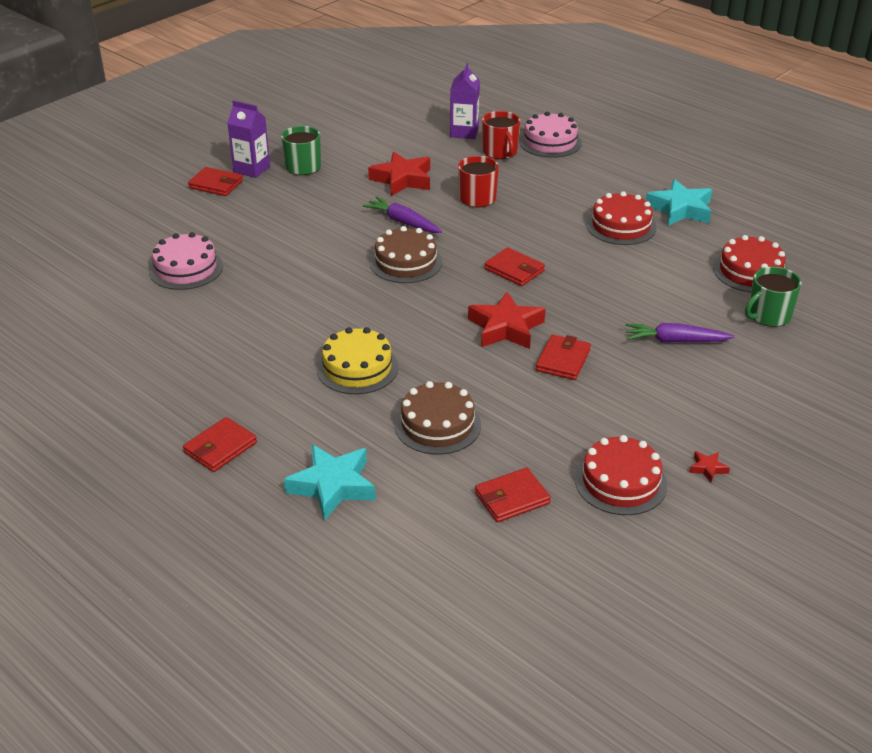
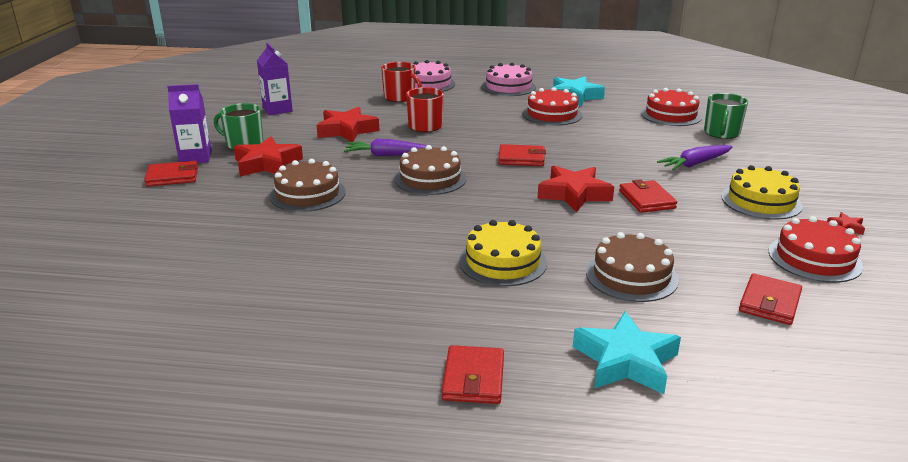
camera: 35 degrees left, 10 degrees down
pink cake [149,232,223,290] -> pink cake moved to [482,63,536,96]
purple carton [450,63,480,139] -> purple carton moved to [257,42,293,115]
none -> red star [234,137,303,177]
none -> brown cake [270,159,346,212]
none -> yellow cake [721,165,803,220]

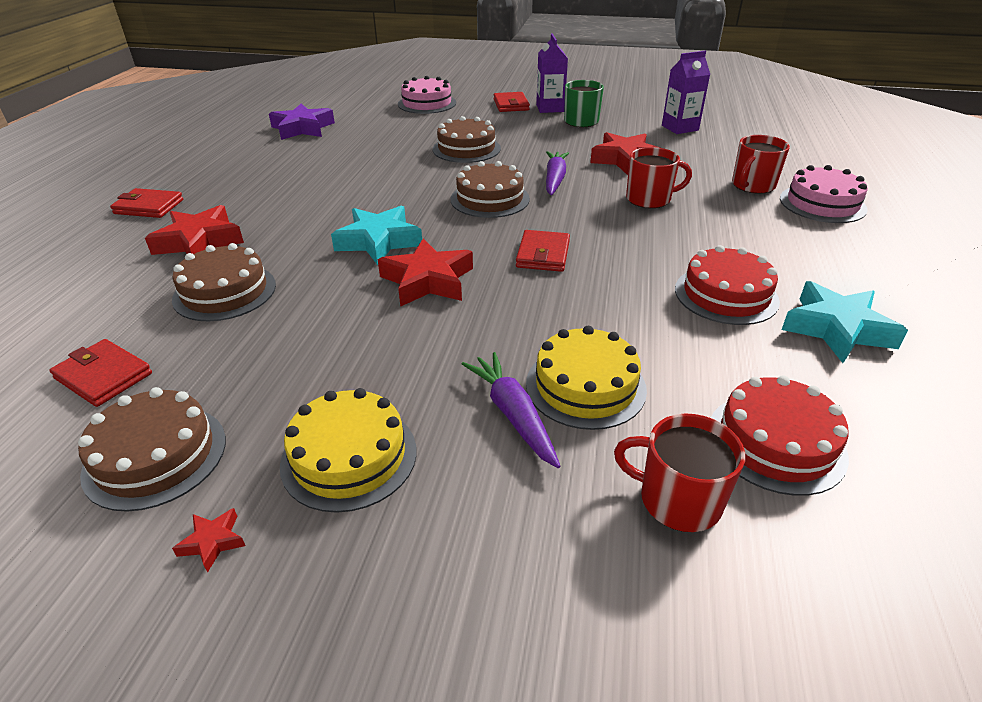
camera: 95 degrees right, 10 degrees up
red star [234,137,303,177] -> red star moved to [145,205,244,255]
yellow cake [459,220,547,286] -> yellow cake moved to [526,326,647,430]
pink cake [482,63,536,96] -> pink cake moved to [398,76,456,114]
turquoise star [573,311,681,394] -> turquoise star moved to [331,206,422,265]
red wallet [619,179,677,213] -> none
green mug [704,93,748,139] -> red mug [614,414,745,532]
red cake [768,216,863,283] -> brown cake [78,387,226,512]
none -> purple star [269,103,335,140]

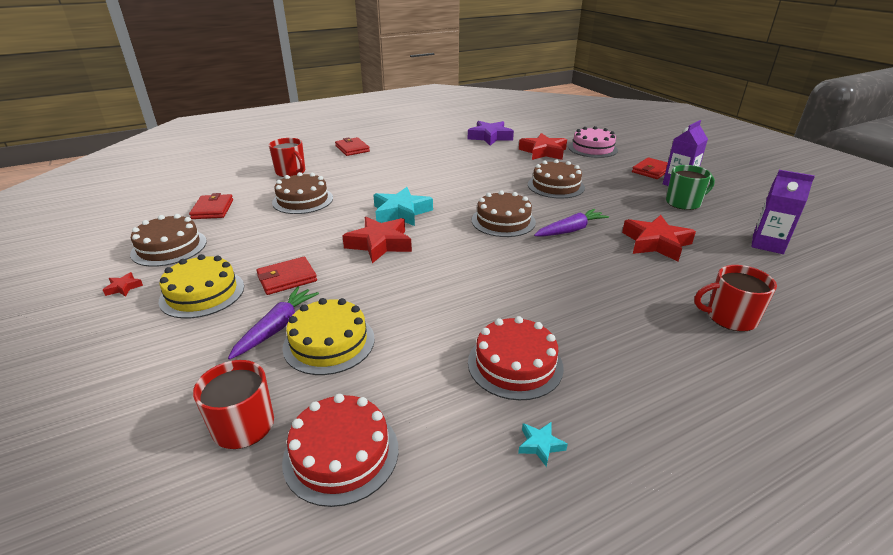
camera: 50 degrees right, 5 degrees down
red star [145,205,244,255] -> red star moved to [519,133,567,160]
red wallet [516,230,570,272] -> red wallet moved to [256,257,317,295]
red mug [626,147,692,208] -> red mug moved to [269,138,305,177]
pink cake [780,165,868,223] -> none
turquoise star [782,281,908,363] -> turquoise star [518,422,568,467], size x0.44

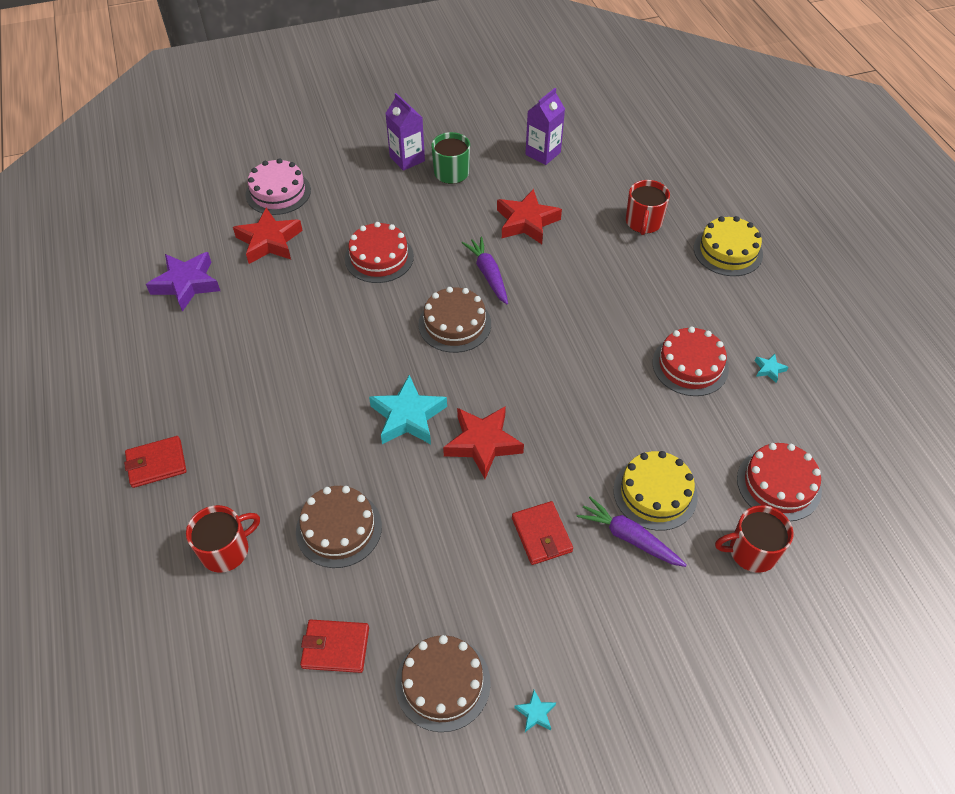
camera: 80 degrees left, 20 degrees up
red star [103,272,143,297] -> turquoise star [514,690,556,732]
yellow cake [159,254,244,318] -> yellow cake moved to [694,216,763,276]
brown cake [528,159,585,199] -> red cake [345,222,414,283]
red wallet [632,157,668,179] -> none

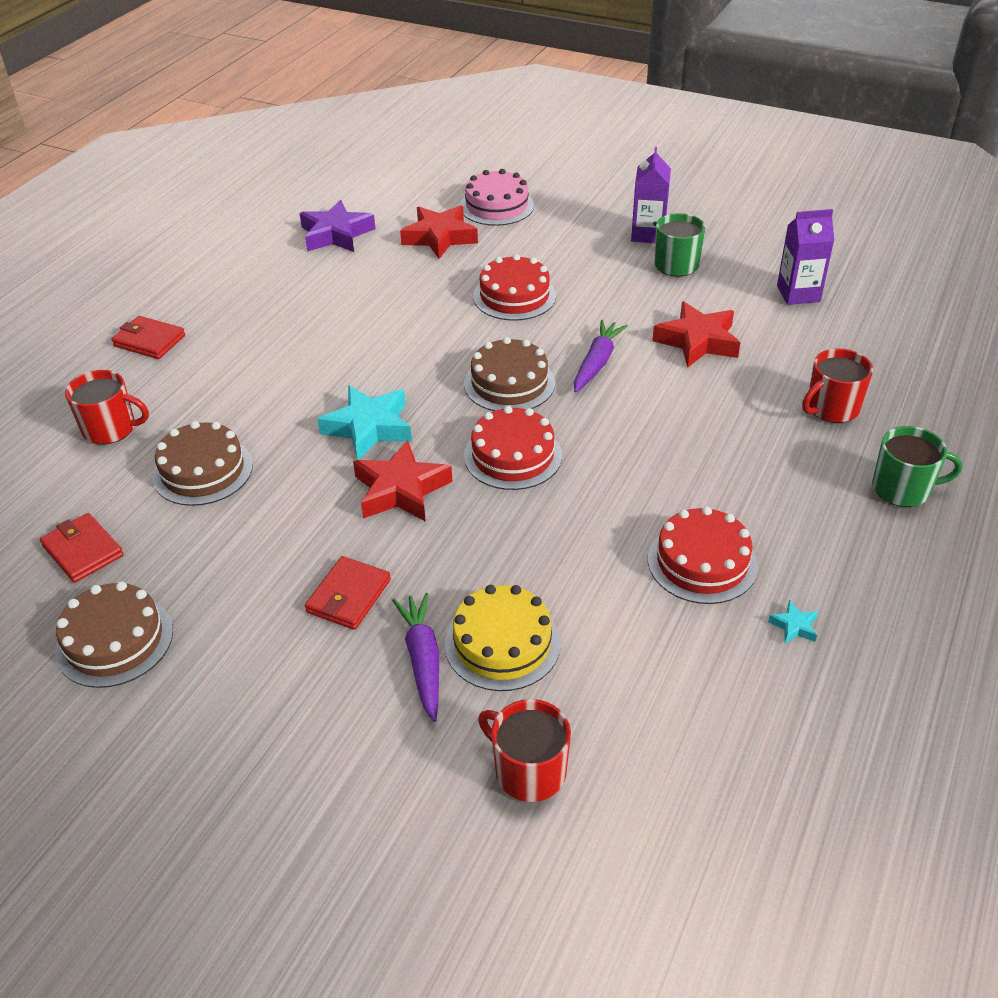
camera: 45 degrees right, 10 degrees down
turquoise star [514,690,556,732] -> none
yellow cake [694,216,763,276] -> green mug [872,426,963,507]
red cake [737,443,822,521] -> red cake moved to [464,406,562,490]

